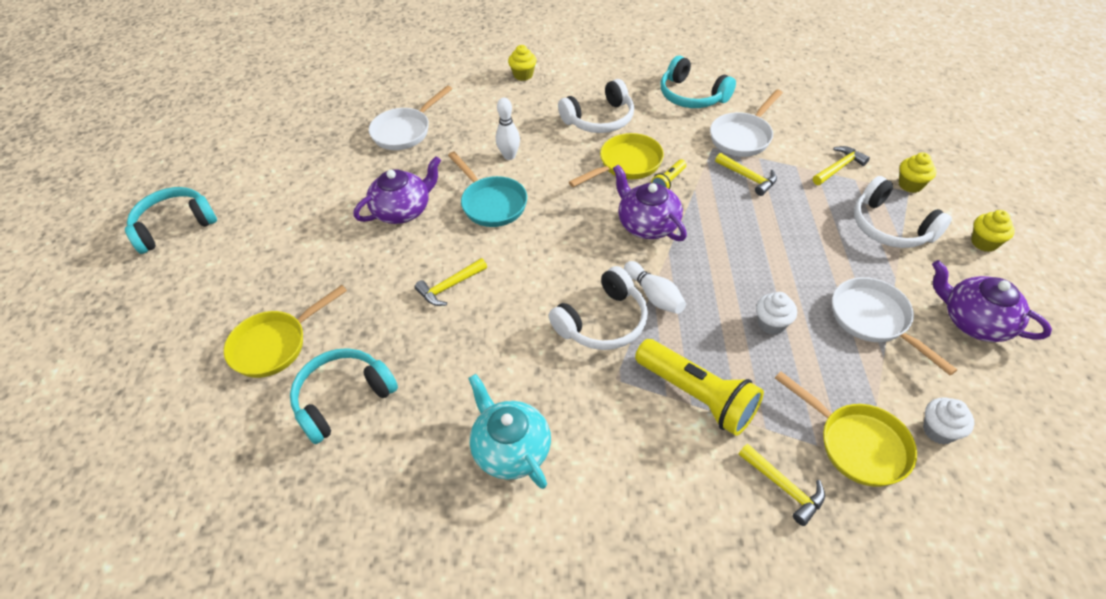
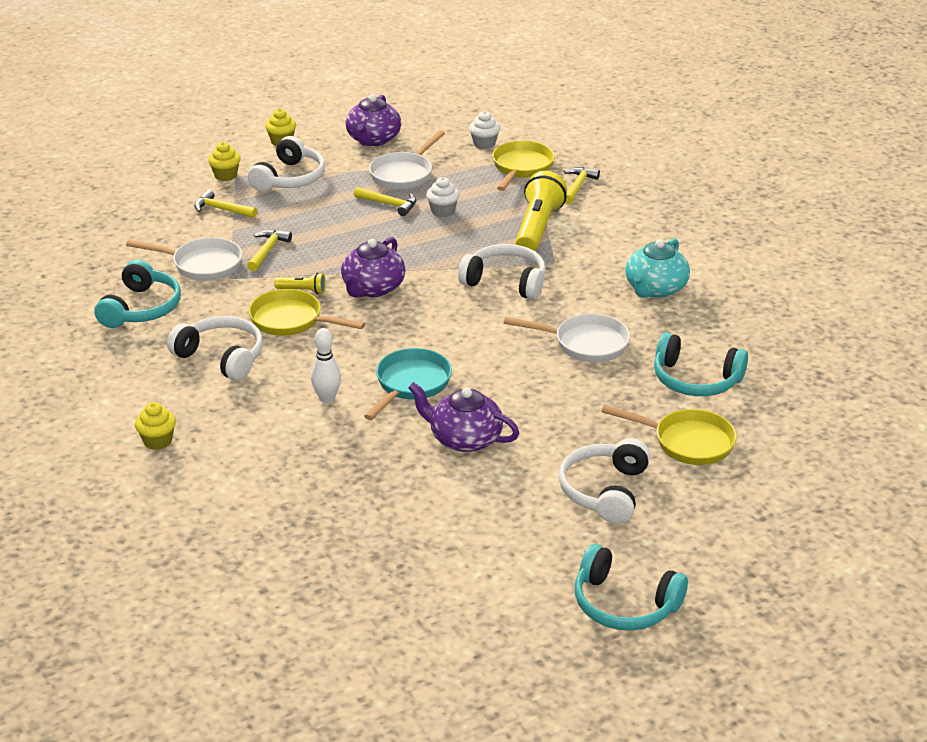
camera: 120 degrees left, 15 degrees down
white pan [369,86,452,150] -> white pan moved to [504,314,630,362]
yellow hammer [415,258,487,306] -> yellow hammer moved to [354,187,416,216]
white bowling pin [624,261,686,314] -> none
none -> white headphones [559,438,650,524]

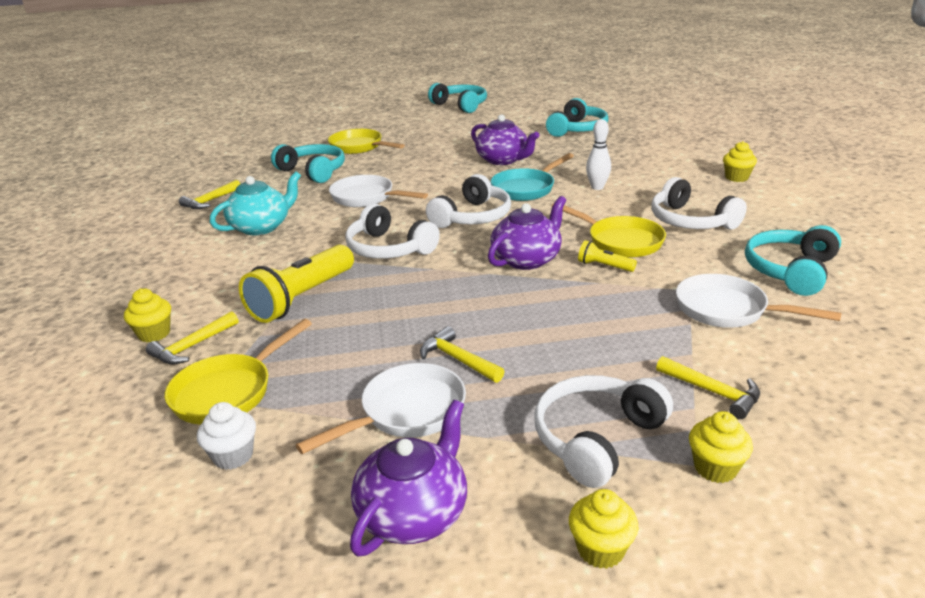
camera: 160 degrees left, 5 degrees down
yellow hammer [247,230,292,271] -> yellow hammer moved to [179,180,240,209]
white cupcake [426,177,460,217] -> none
white headphones [559,438,650,524] -> white headphones moved to [426,174,511,228]
none -> yellow cupcake [124,288,171,343]
none -> turquoise headphones [546,98,608,137]

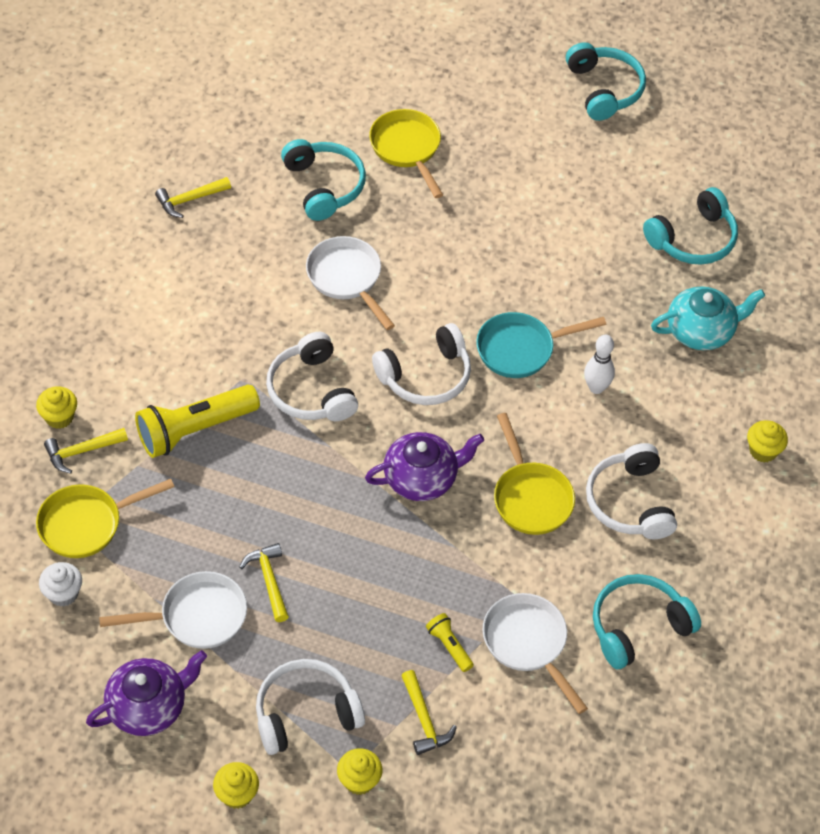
camera: 25 degrees right, 25 degrees up
turquoise teapot [210,172,301,235] -> turquoise teapot moved to [651,286,765,350]
purple teapot [471,114,540,165] -> none
yellow flashlight [578,240,637,272] -> yellow flashlight moved to [426,613,474,672]

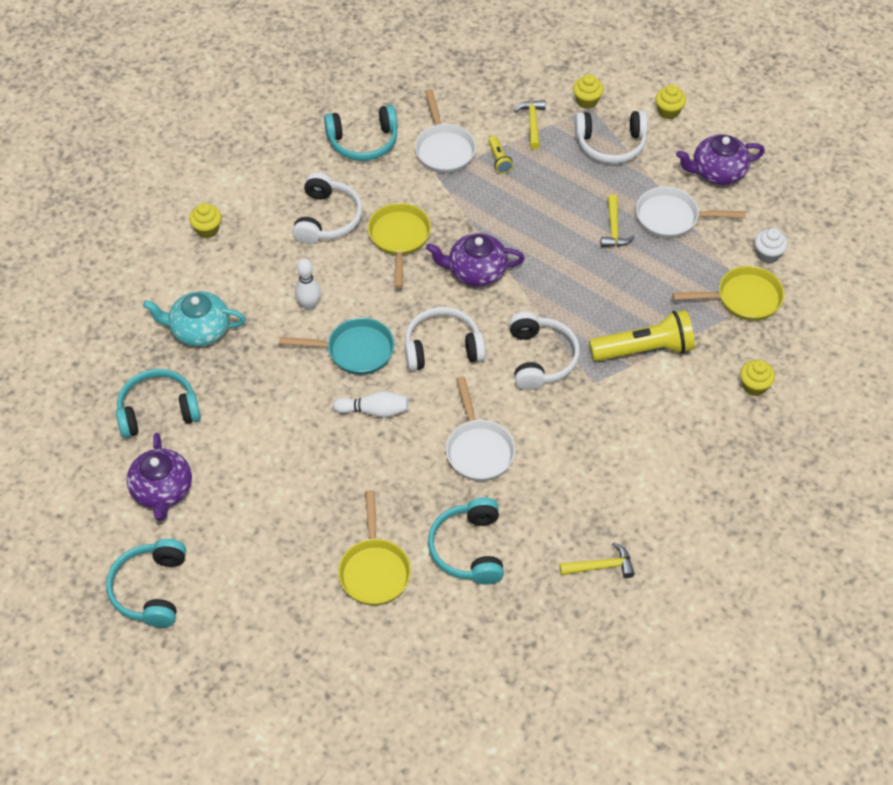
camera: 160 degrees left, 0 degrees up
yellow hammer [44,428,128,474] -> none
none -> purple teapot [126,433,192,521]
none -> white bowling pin [333,391,408,418]

